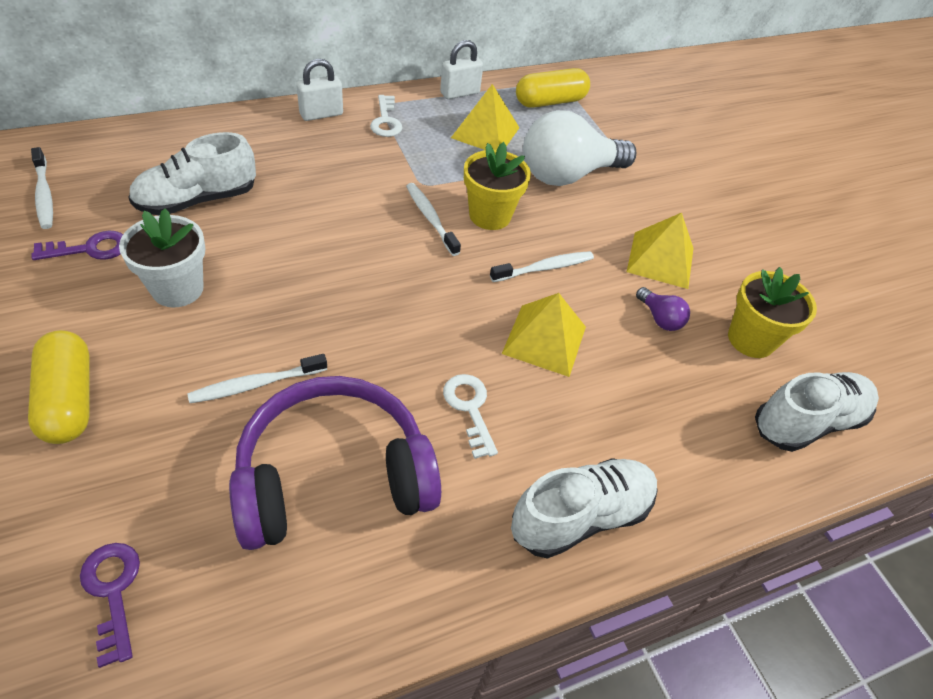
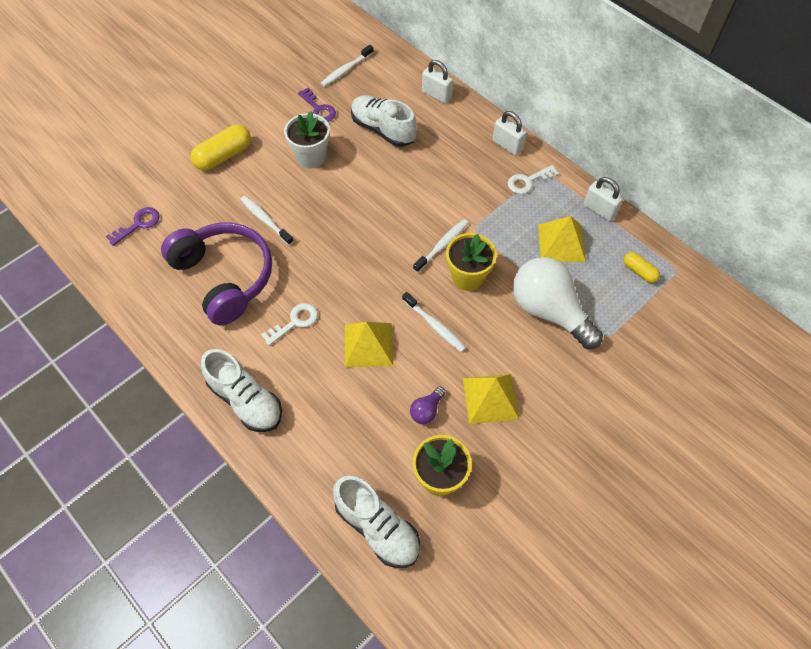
camera: 75 degrees right, 10 degrees up
yellow capsule [516,68,590,108] -> yellow capsule [624,252,660,283], size x0.57
none -> white padlock [422,60,453,104]

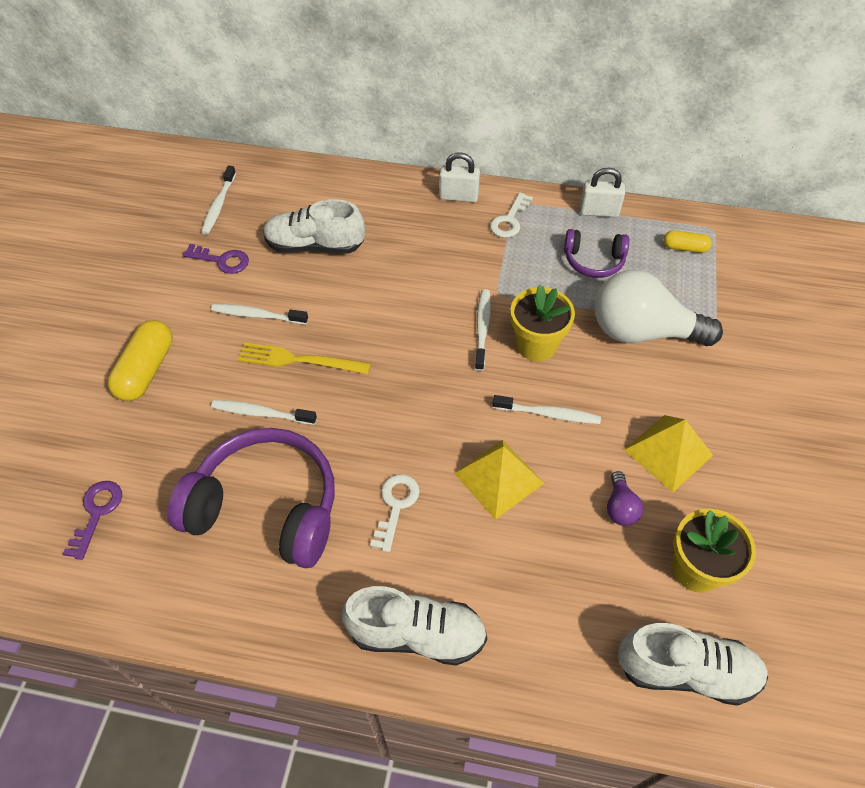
camera: 35 degrees left, 5 degrees down
white flower pot [284,111,330,169] -> white toothbrush [211,304,308,324]
white padlock [422,60,453,104] -> none
yellow pyramid [538,216,586,262] -> purple headphones [564,229,629,278]
none -> yellow fork [238,343,371,374]

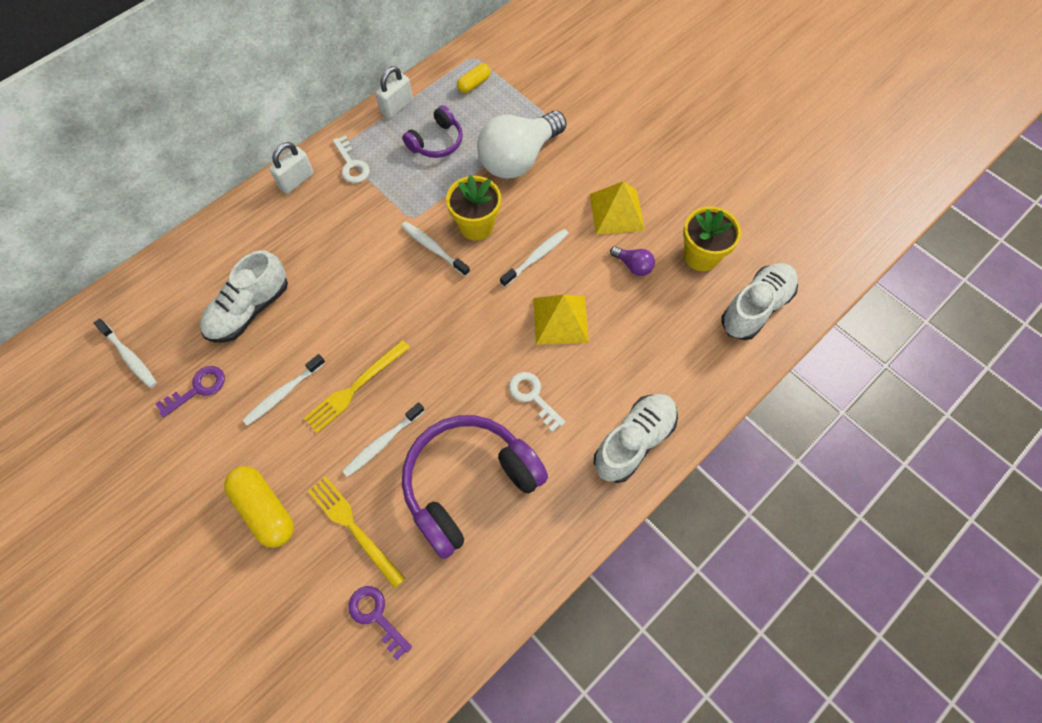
camera: 55 degrees left, 10 degrees up
none -> yellow fork [308,476,406,589]

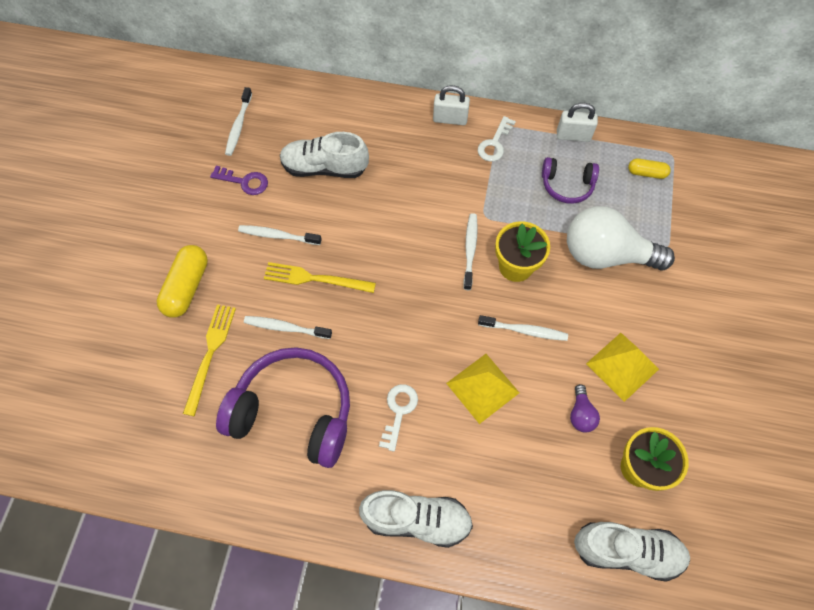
camera: 55 degrees right, 0 degrees up
purple key [348,586,412,661] -> none

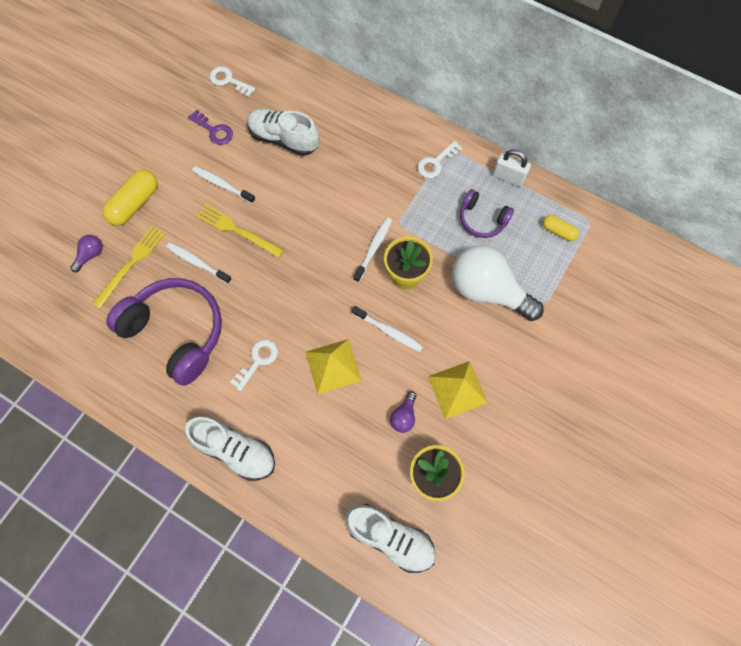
camera: 20 degrees right, 5 degrees up
white toothbrush [225,87,252,156] -> white key [210,66,255,97]
white padlock [433,85,470,125] -> none
none -> purple light bulb [70,235,103,272]

